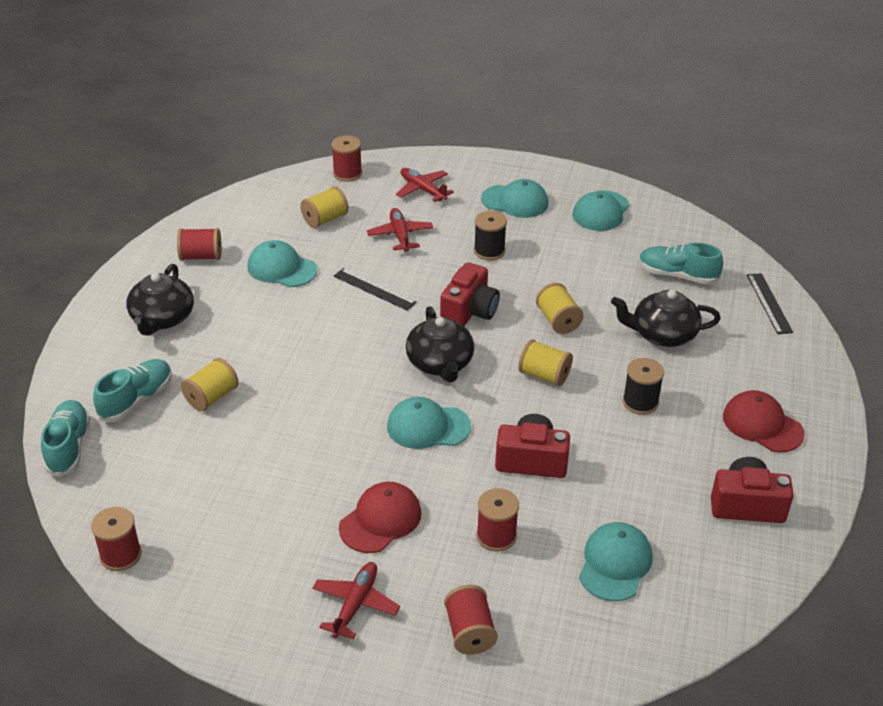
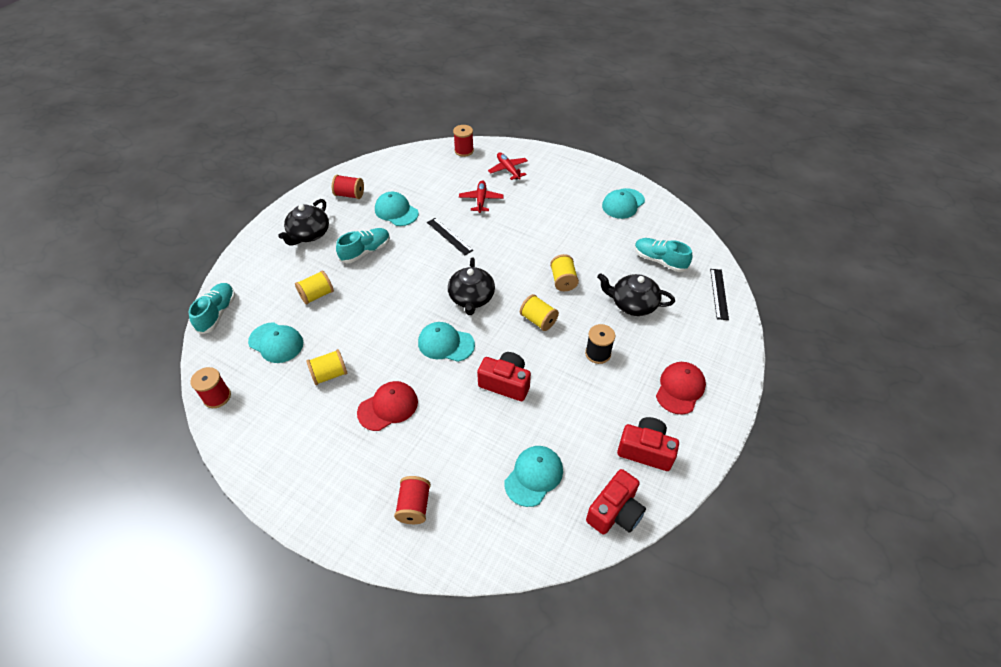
camera: 15 degrees right, 10 degrees up
turquoise shoe [93,359,172,422] -> turquoise shoe moved to [336,228,390,263]
yellow spool [300,186,349,228] -> yellow spool moved to [306,349,348,385]
red plane [312,562,400,639] -> none
red camera [440,262,500,326] -> red camera moved to [586,469,646,535]
black spool [474,211,507,260] -> none
red spool [476,488,519,552] -> none
turquoise cap [481,179,548,218] -> turquoise cap moved to [248,322,303,363]
red cap [723,390,805,452] -> red cap turned 60 degrees clockwise [656,362,706,414]

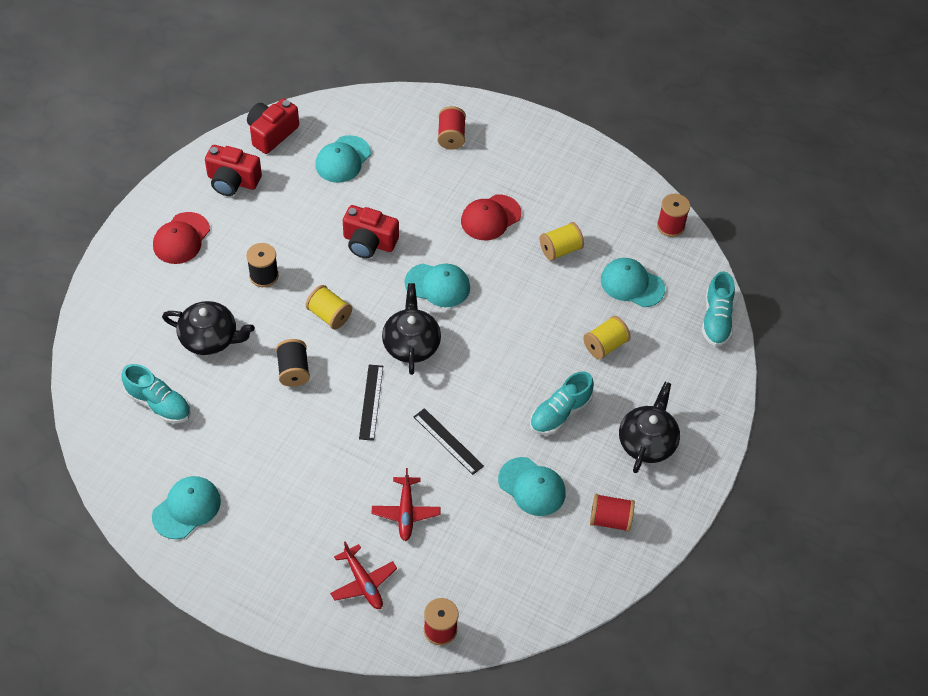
camera: 175 degrees right, 5 degrees up
yellow spool [550,254,579,291] -> black spool [276,339,310,387]
black ruler [710,269,729,320] -> black ruler moved to [359,365,383,441]

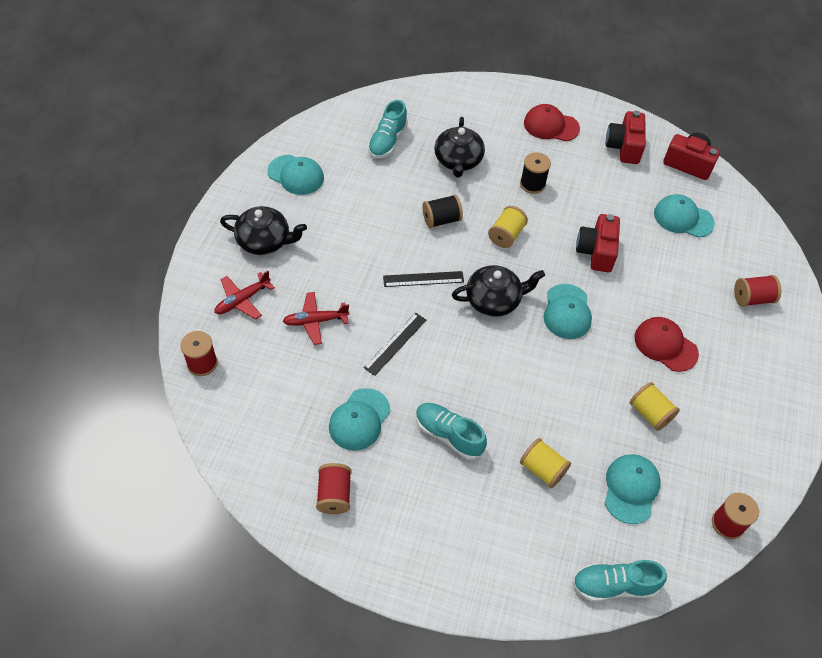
camera: 80 degrees right, 0 degrees up
black teapot [619,382,680,473] -> black teapot moved to [220,206,307,255]

